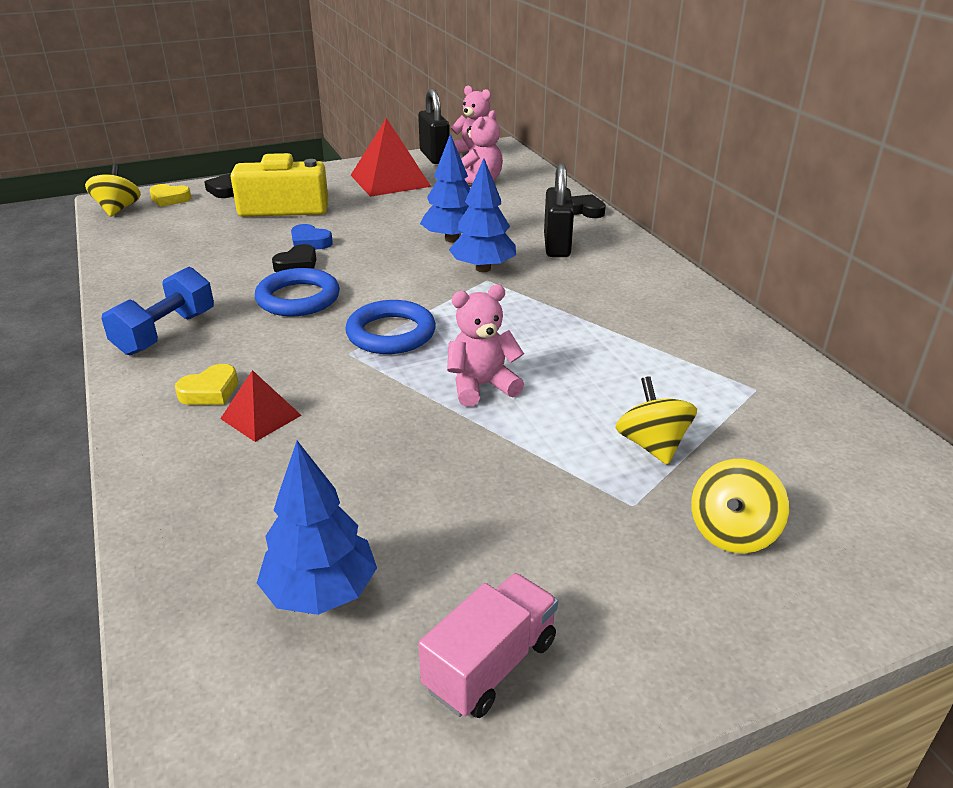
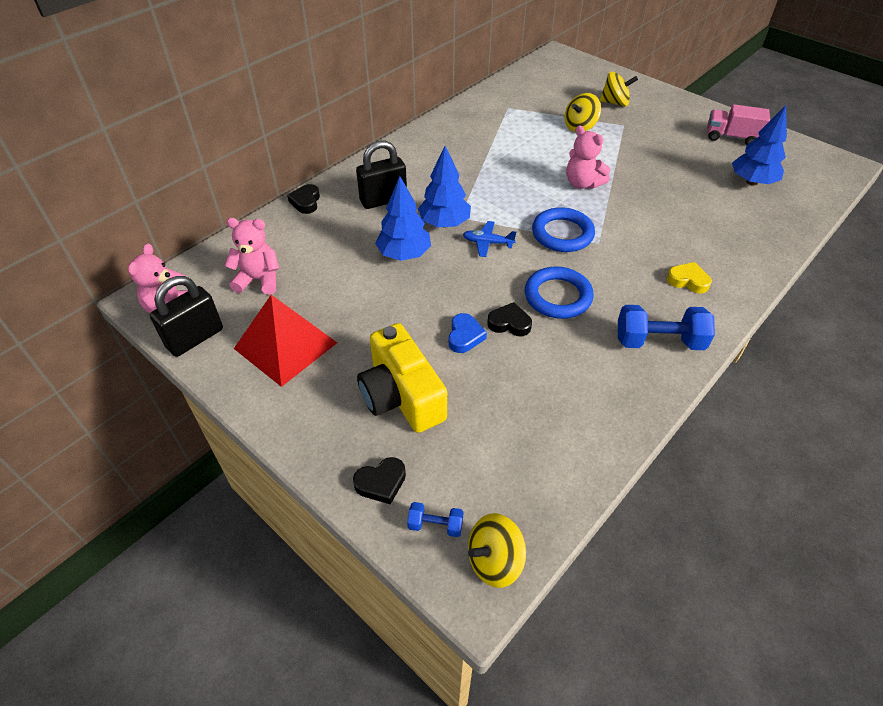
camera: 115 degrees left, 15 degrees up
yellow heart [149,184,192,207] -> blue dumbbell [407,502,464,537]
red pyramid [220,370,302,442] -> none
none -> blue plane [463,221,516,257]

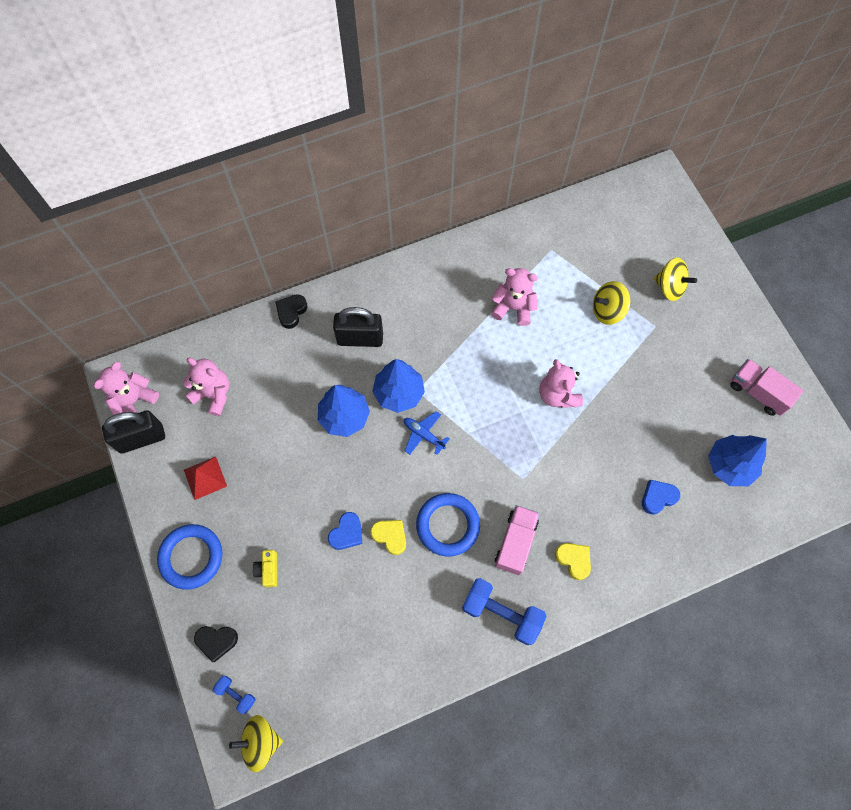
camera: 25 degrees right, 20 degrees up
red pyramid [234,295,337,387] -> red pyramid [184,456,227,500], size x0.55
yellow camera [357,323,447,433] -> yellow camera [253,550,277,587], size x0.41
black heart [487,302,532,336] -> yellow heart [370,520,406,555]
blue ring [532,207,595,252] -> blue ring moved to [157,524,223,589]
none -> pink teddy bear [491,268,538,326]
none -> pink truck [495,505,540,575]
none -> blue heart [642,480,680,515]

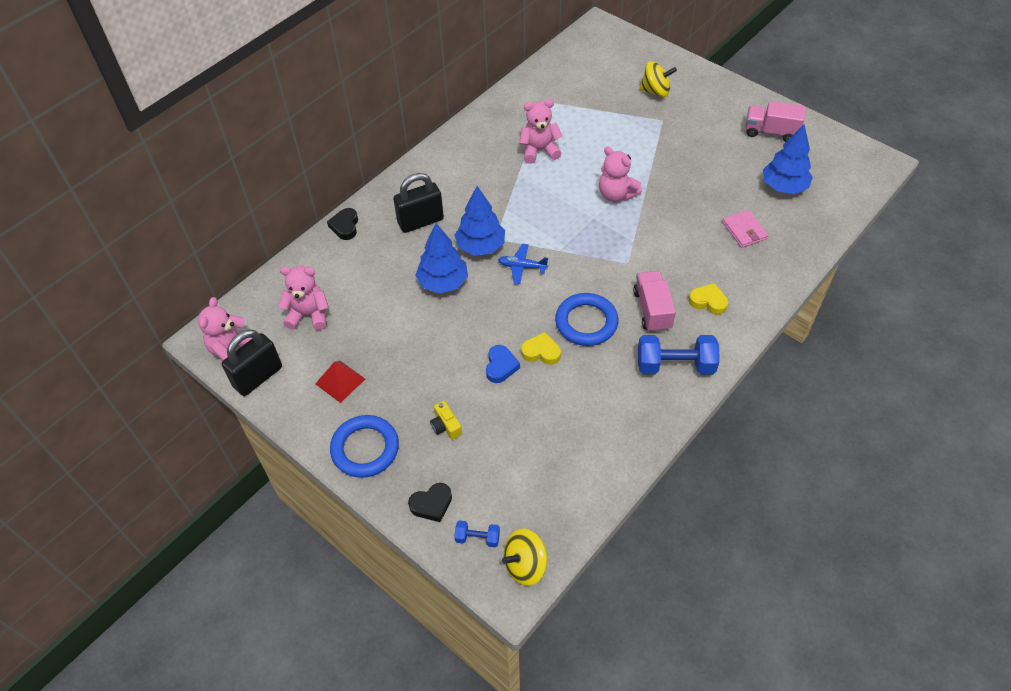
camera: 25 degrees left, 15 degrees down
yellow spinning top [593,281,630,325] -> none
blue heart [642,480,680,515] -> pink wallet [722,210,769,248]

